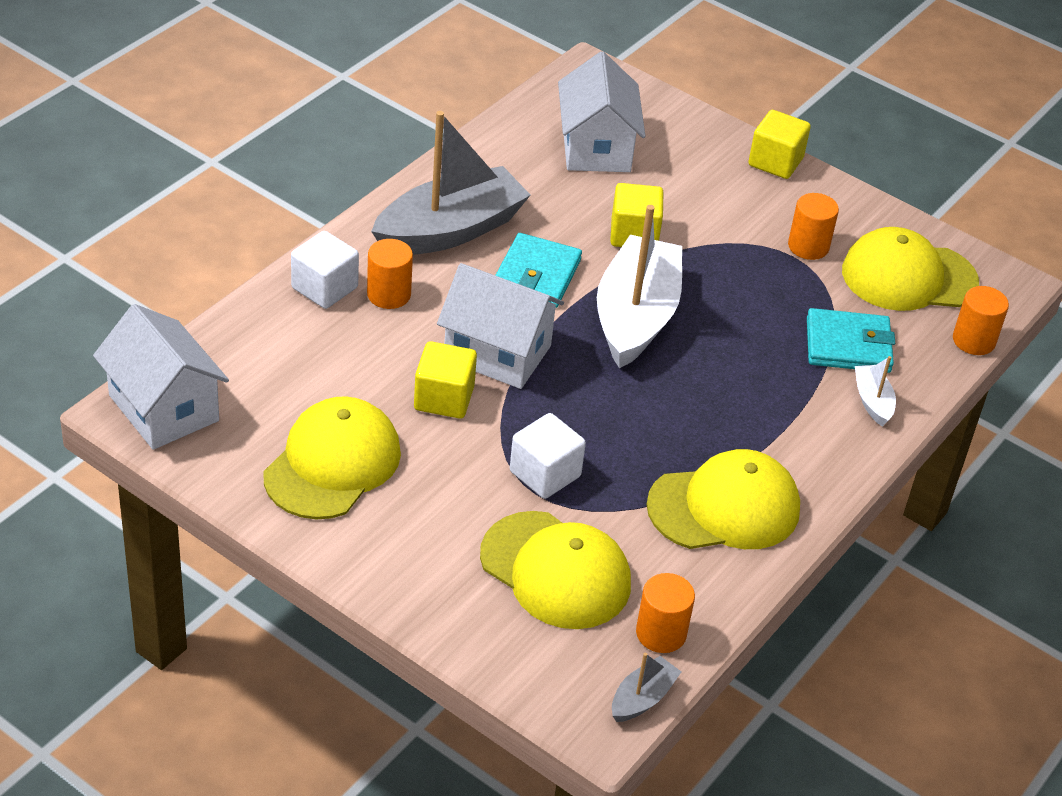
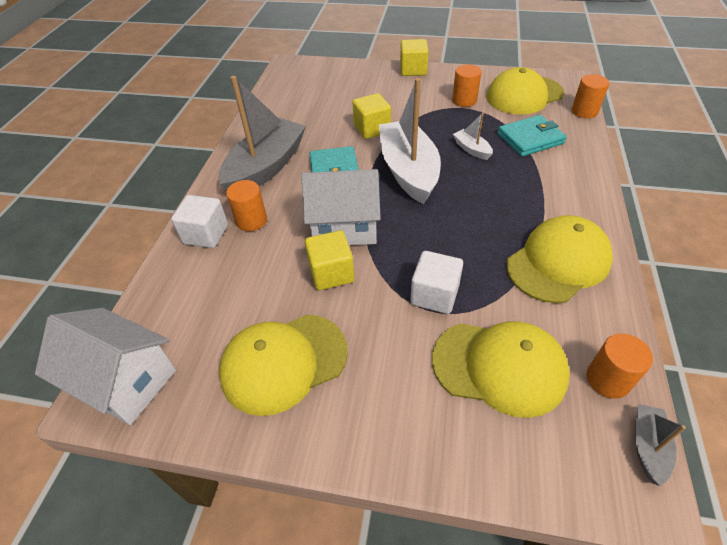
camera: 20 degrees left, 5 degrees up
yellow cap [263,396,401,519] -> yellow cap turned 120 degrees counterclockwise [219,314,348,416]
white house [558,52,645,172] -> none
white boat [855,356,896,427] -> white boat moved to [453,113,493,160]

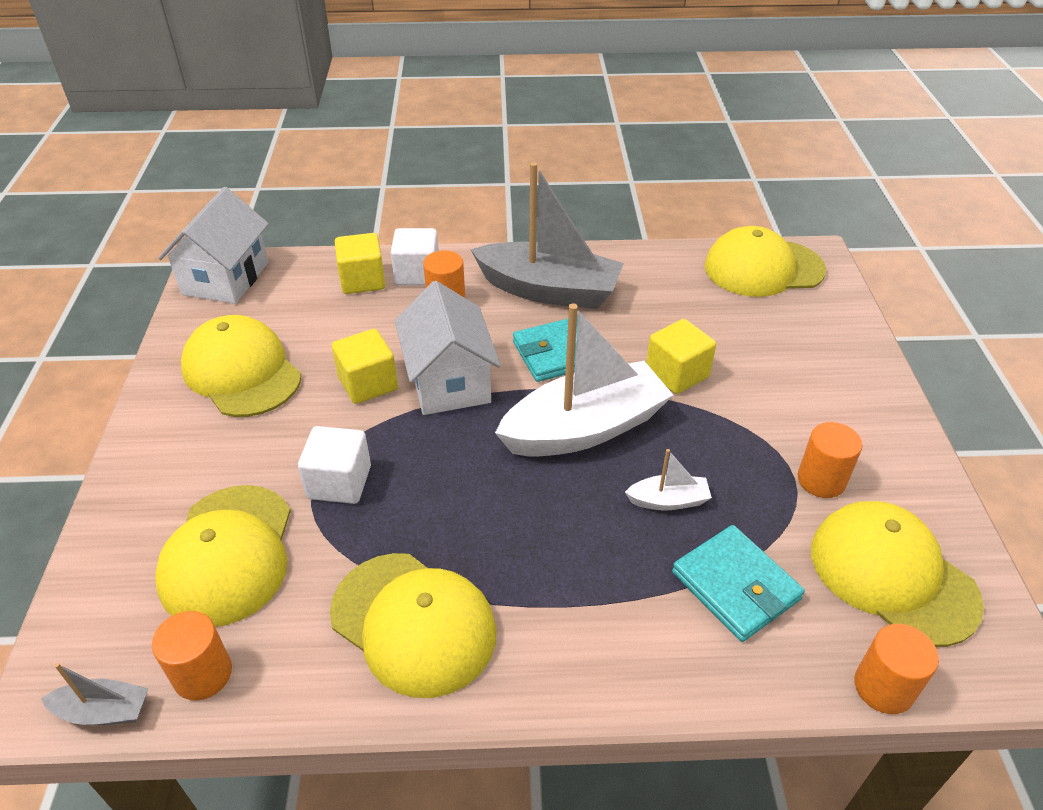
camera: 75 degrees right, 5 degrees down
yellow cube [400,39,429,76] -> yellow cube moved to [335,233,386,294]
white boat [453,113,493,160] -> white boat turned 45 degrees clockwise [625,449,712,511]
none -> yellow cap [705,226,826,297]

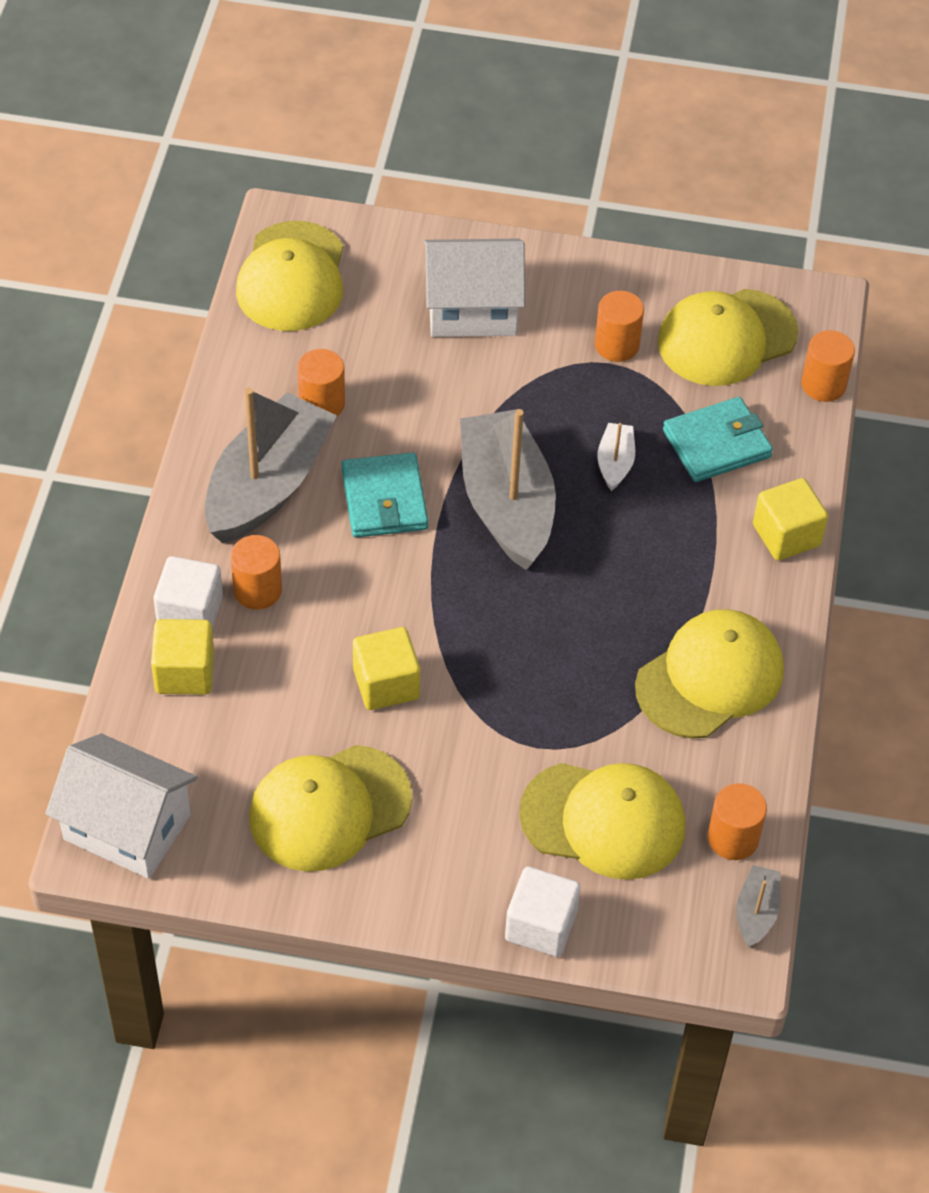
camera: 80 degrees left, 10 degrees up
white cube [298,426,371,504] -> white cube moved to [505,866,581,957]
white house [395,281,501,415] -> white house moved to [424,238,525,337]
white boat [495,303,673,457] -> grey boat [460,409,556,570]
yellow cube [646,319,716,394] -> yellow cube moved to [753,478,828,561]
none -> orange cylinder [297,349,345,417]

